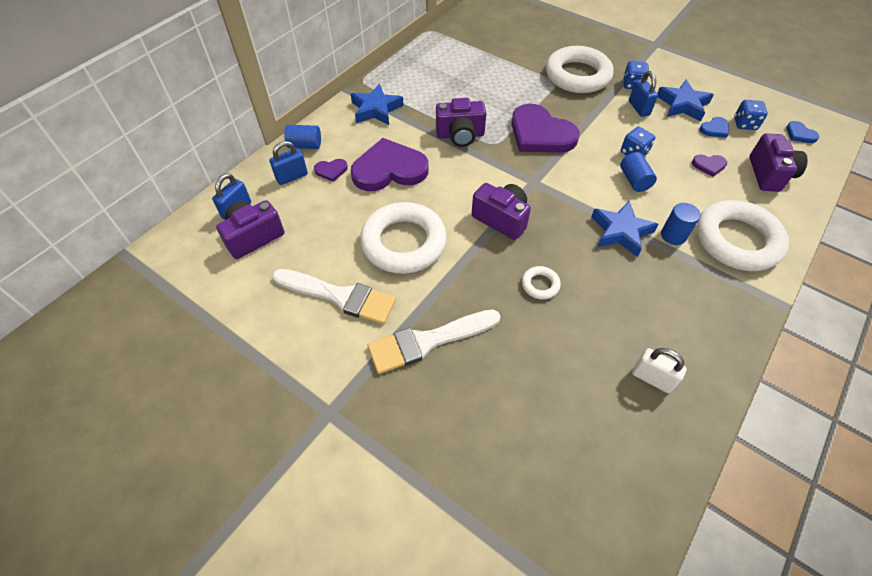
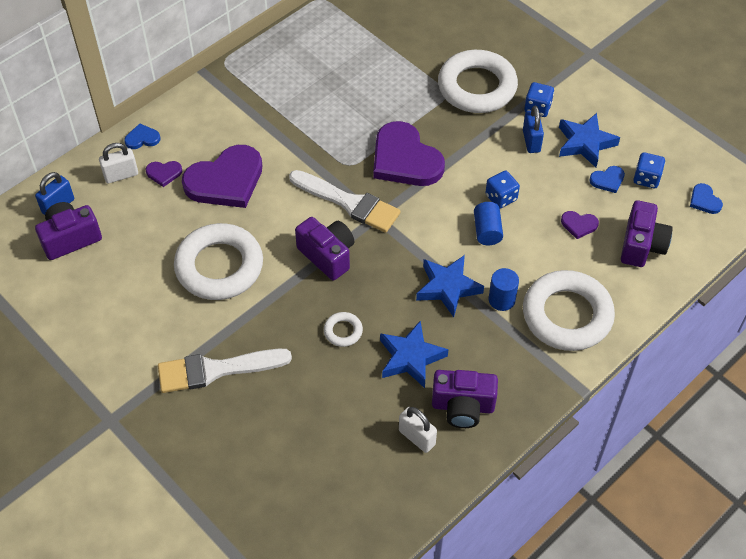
camera: 10 degrees right, 0 degrees up
blue padlock [269,141,308,185] -> white padlock [99,143,138,183]
white brush [272,269,396,324] -> white brush moved to [289,170,401,233]
blue cylinder [284,125,321,149] -> blue heart [124,124,161,149]
blue star [351,84,404,125] -> blue star moved to [380,321,448,388]
purple heart [351,138,429,191] -> purple heart turned 150 degrees clockwise [182,145,263,208]
purple camera [436,98,486,147] -> purple camera moved to [432,370,498,428]

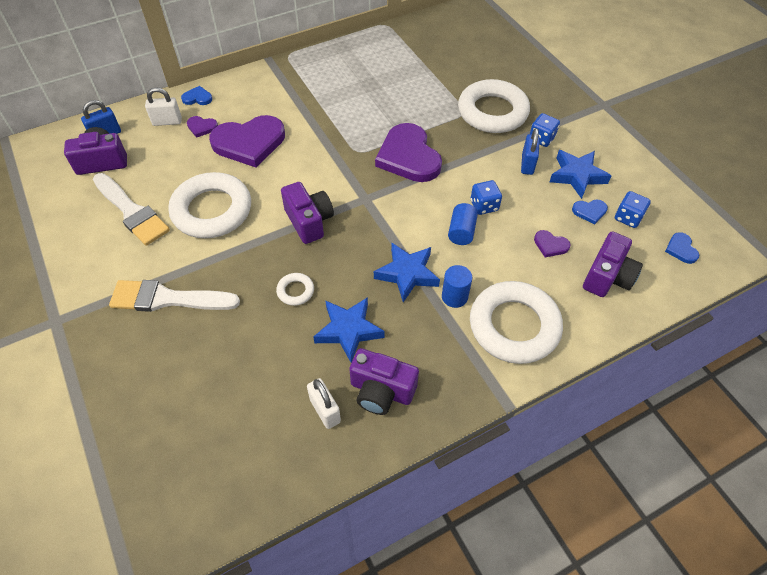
camera: 15 degrees right, 0 degrees up
white brush [289,170,401,233] -> white brush moved to [93,173,170,246]

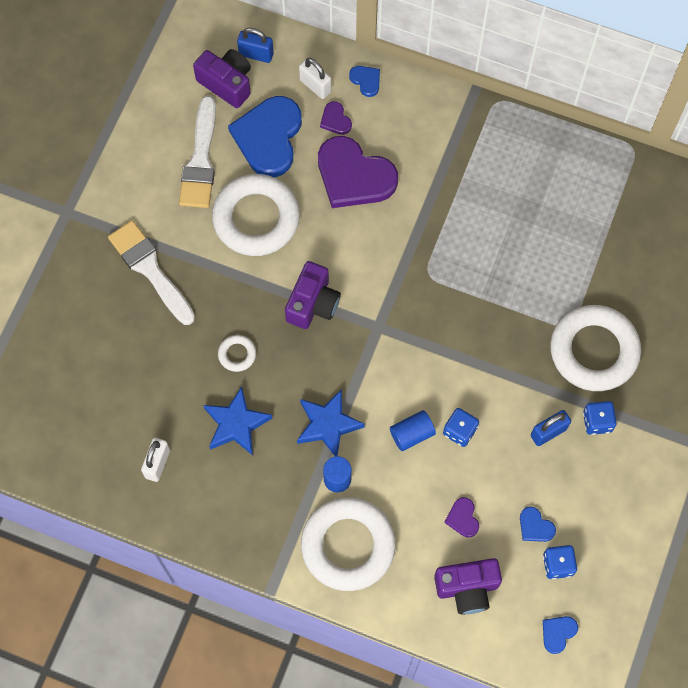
camera: 50 degrees right, 15 degrees up
purple camera [349,348,419,415] -> none
purple heart [375,123,442,182] -> none
blue star [550,150,611,199] -> none
none -> blue heart [228,96,302,178]

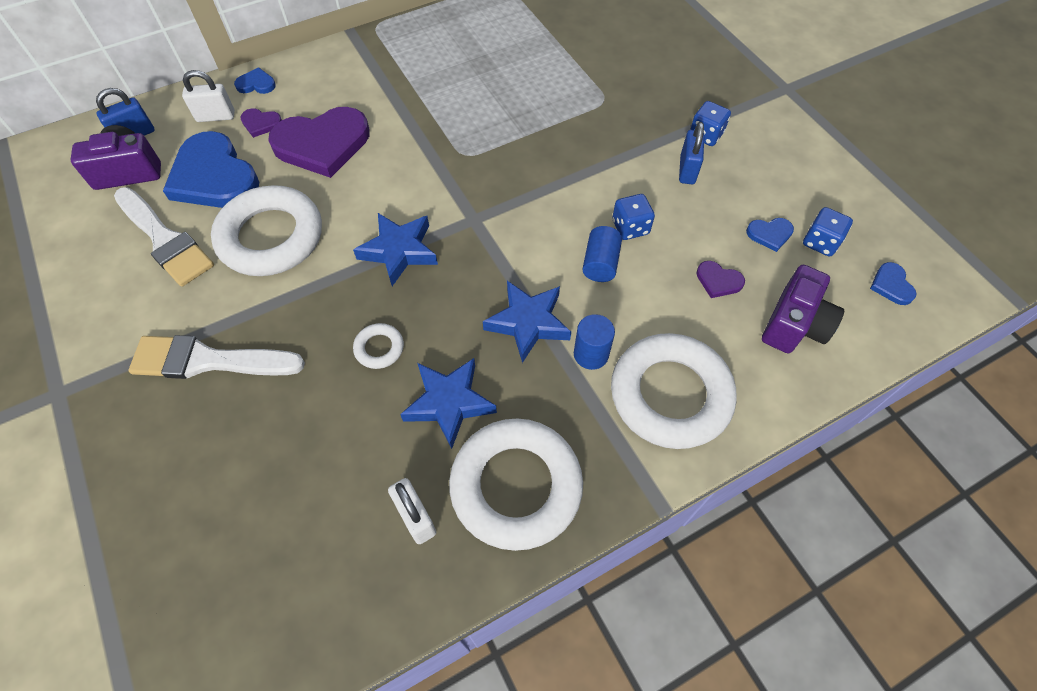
camera: 50 degrees left, 10 degrees down
purple camera [285,261,341,329] -> blue star [353,213,438,286]
white ring [550,305,641,391] -> white ring moved to [449,418,583,551]

